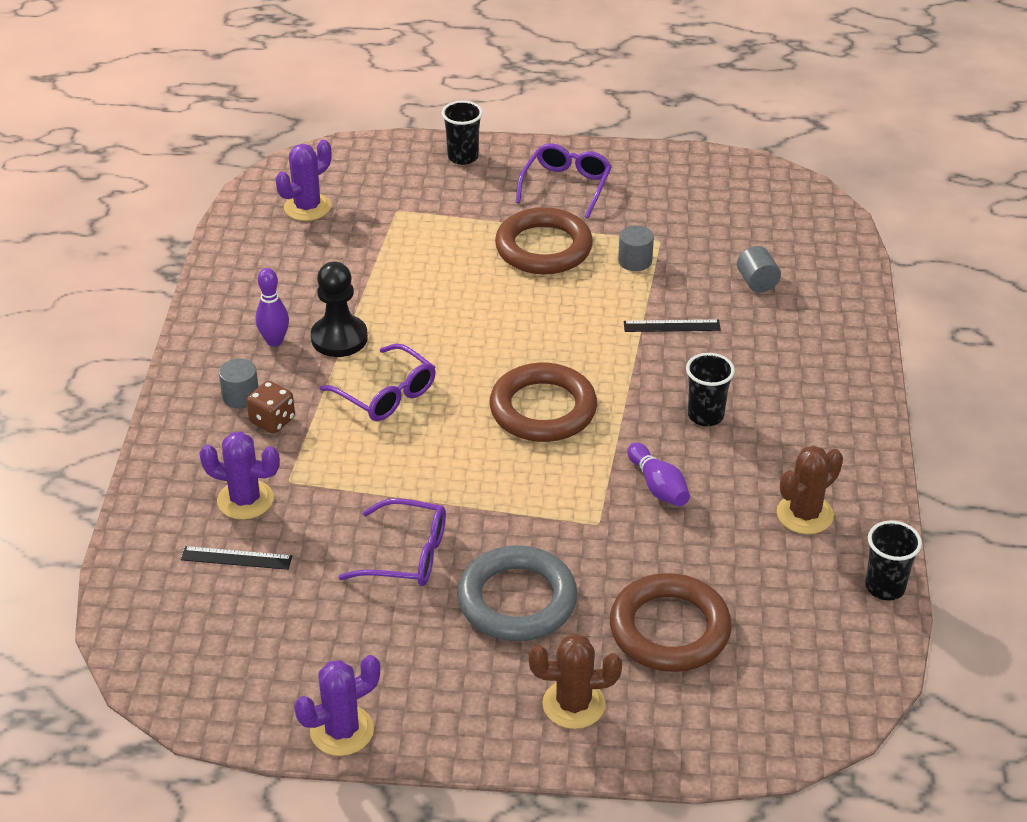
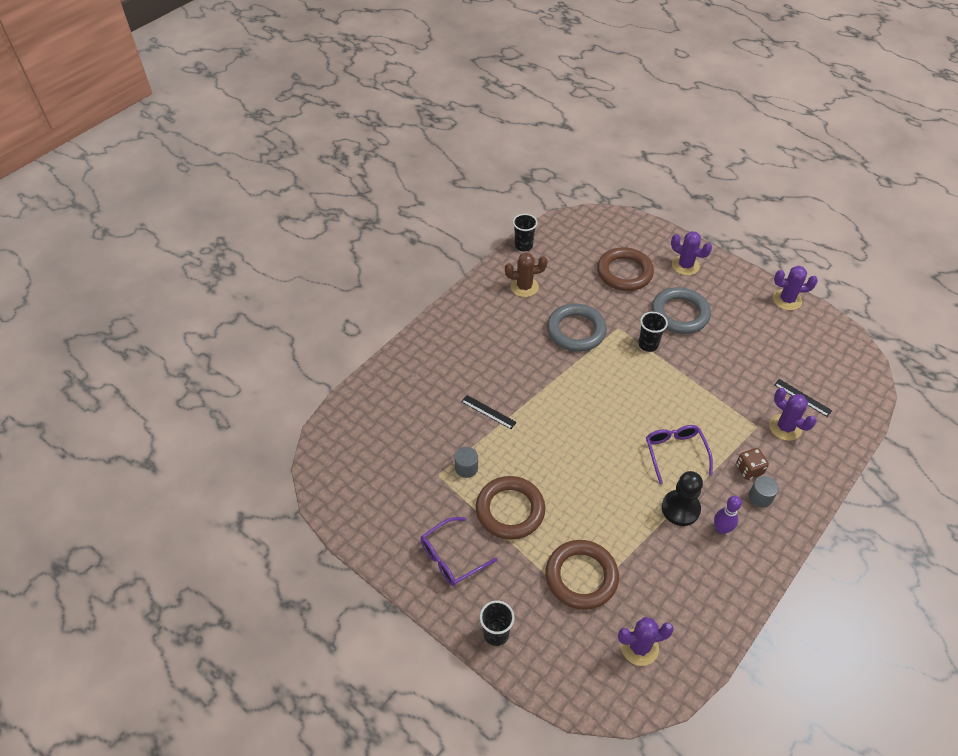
camera: 145 degrees left, 10 degrees up
purple glasses [338,498,446,586] -> none
brown ring [489,363,597,442] -> brown ring moved to [546,540,619,610]
brown cactus [529,634,622,729] -> purple cactus [671,231,712,275]
purple bowling pin [627,443,690,506] -> grey ring [547,303,607,352]
black cup [686,353,735,426] -> black cup moved to [638,312,668,352]
grey cylinder [737,246,781,292] -> none

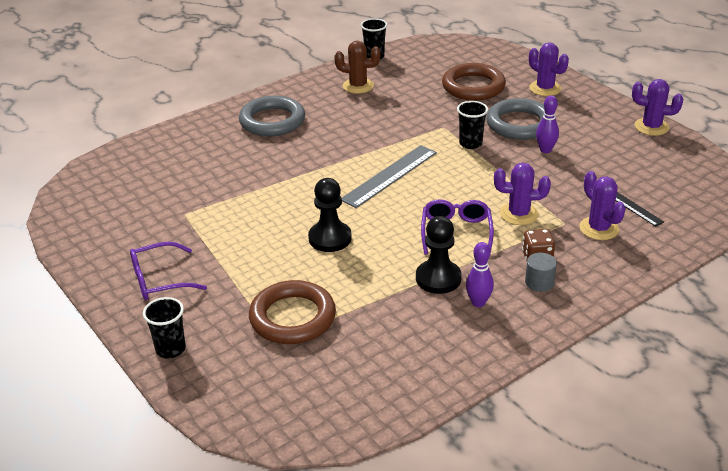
camera: 15 degrees right, 15 degrees down
grey cylinder [454,447,478,478] -> none
black ruler [461,395,517,429] -> none
brown ring [476,476,545,540] -> none
grey ring [547,303,607,352] -> grey ring moved to [239,96,305,136]
purple cactus [618,617,674,666] -> purple cactus moved to [494,163,551,225]
none -> black pawn [308,178,352,252]
none -> grey ruler [342,145,437,208]
none -> purple bowling pin [536,95,559,153]

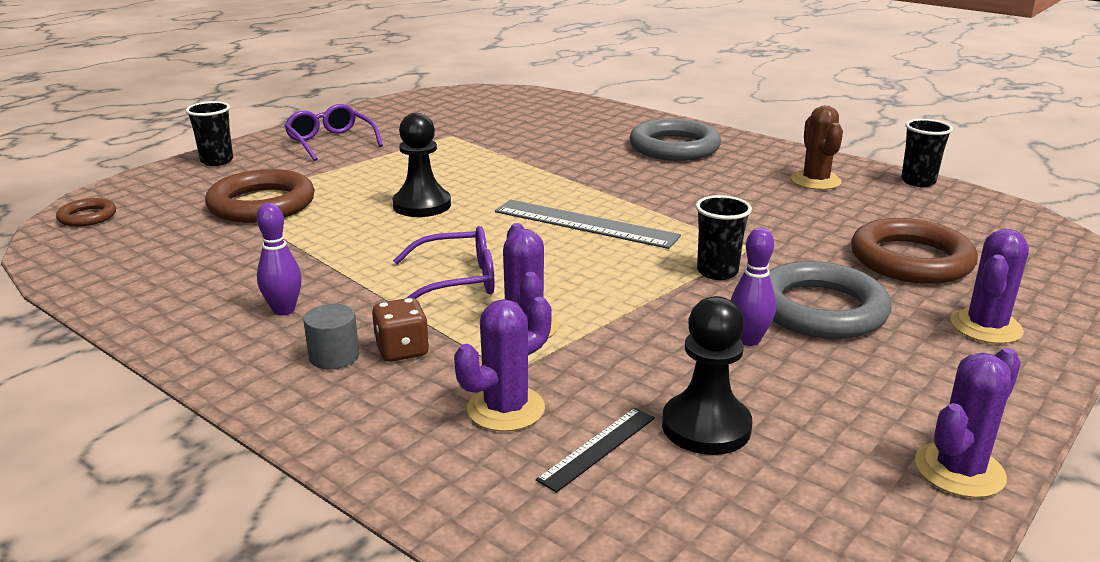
camera: 75 degrees right, 10 degrees down
black pawn [416,216,462,294] -> black pawn moved to [662,296,753,455]
purple cactus [632,79,683,136] -> purple cactus turned 45 degrees clockwise [915,348,1021,498]
none -> brown ring [56,198,116,227]

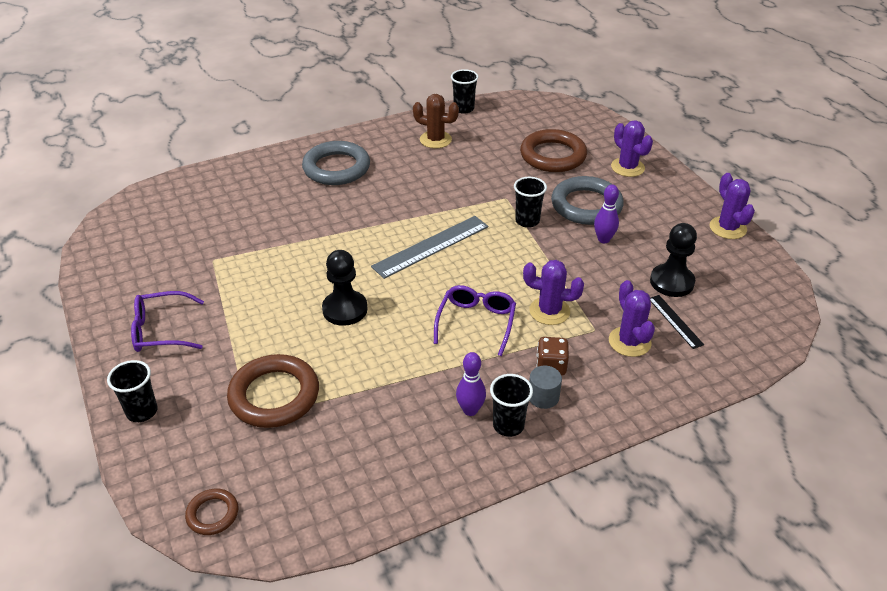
camera: 65 degrees left, 15 degrees up
none -> black cup [490,374,533,437]

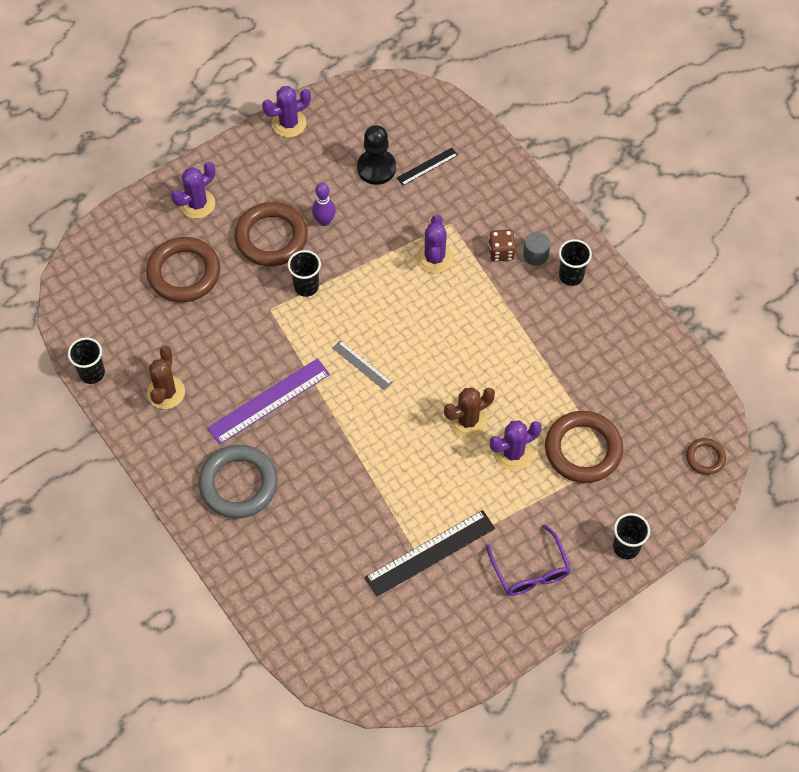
camera: 100 degrees left, 20 degrees up
black pawn [322,250,368,326] -> brown cactus [444,387,495,438]
grey ruler [371,216,489,279] -> grey ruler [333,340,393,391], size x0.54
purple glasses [434,285,516,356] -> none
purple bowling pin [456,352,486,416] -> none
grey ring [551,176,624,225] -> brown ring [235,202,308,266]
purple cactus [609,280,655,357] -> purple cactus moved to [490,420,542,470]
none -> purple ruler [207,358,330,445]
none -> black ruler [365,510,495,596]

